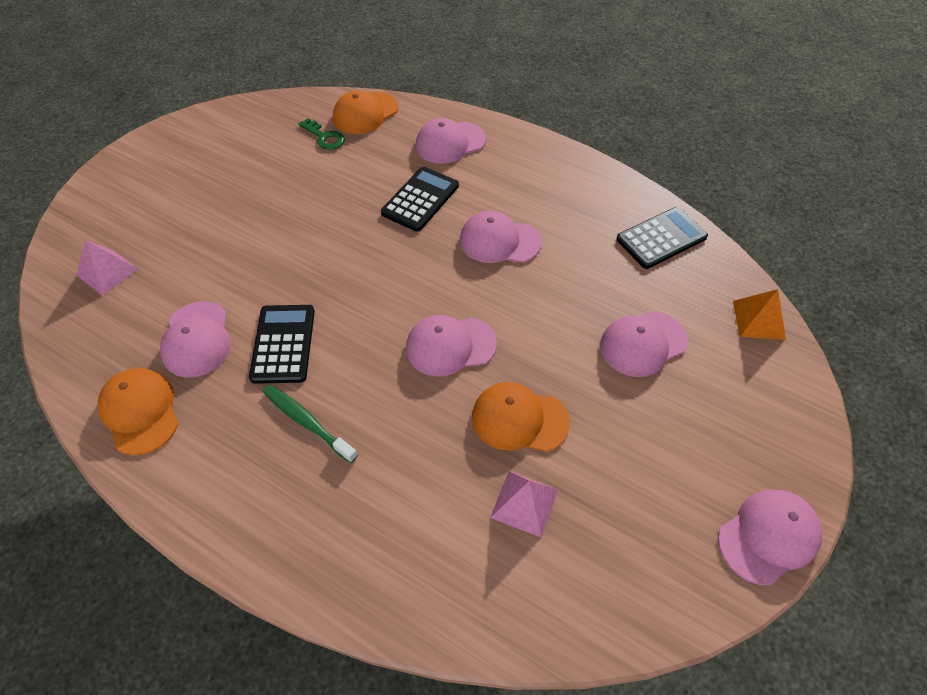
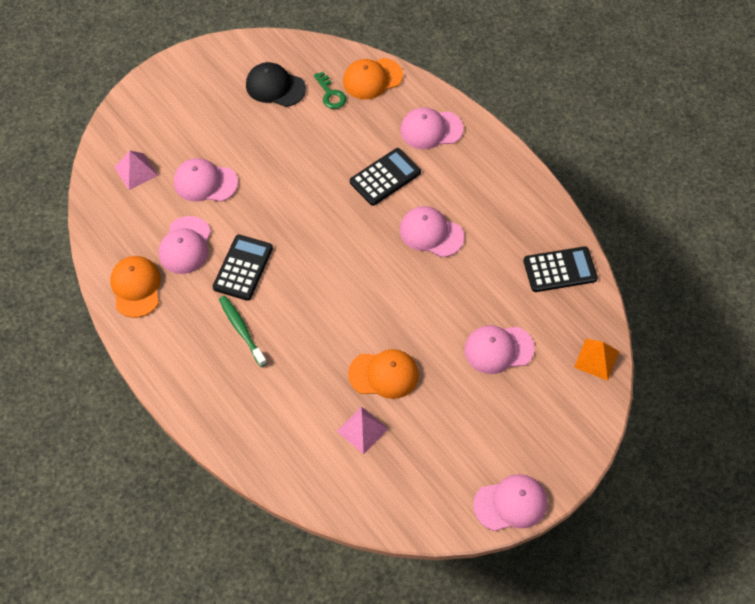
camera: 20 degrees right, 5 degrees up
pink cap [406,315,497,377] -> pink cap moved to [174,158,238,202]
orange cap [472,382,570,452] -> orange cap turned 150 degrees clockwise [348,349,419,399]
none -> black cap [246,62,306,107]

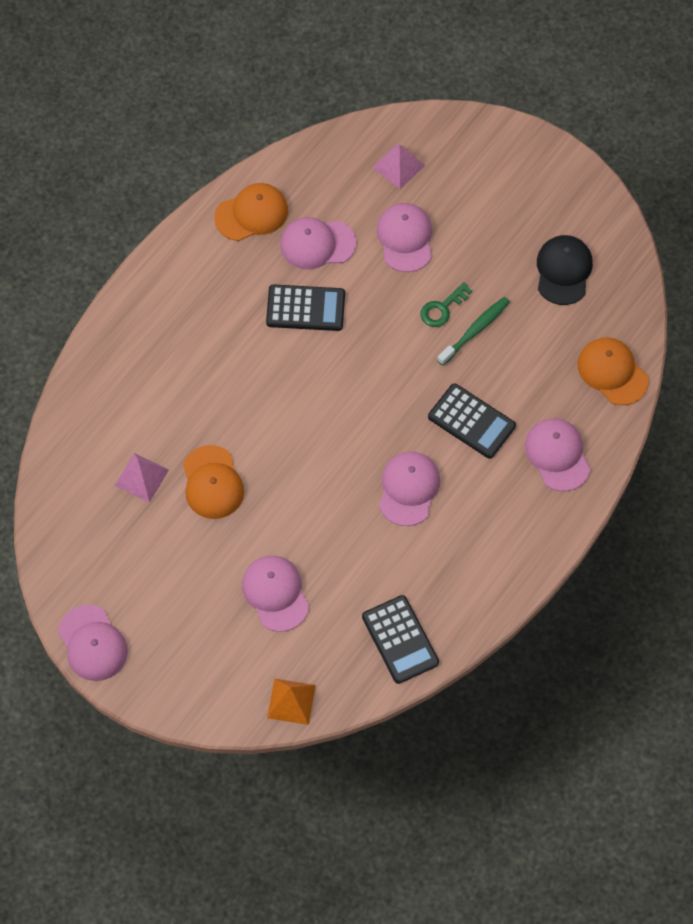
camera: 75 degrees right, 5 degrees up
green toothbrush [219,296,267,367] -> green toothbrush moved to [437,297,510,366]
green key [314,72,346,109] -> green key moved to [420,282,472,327]

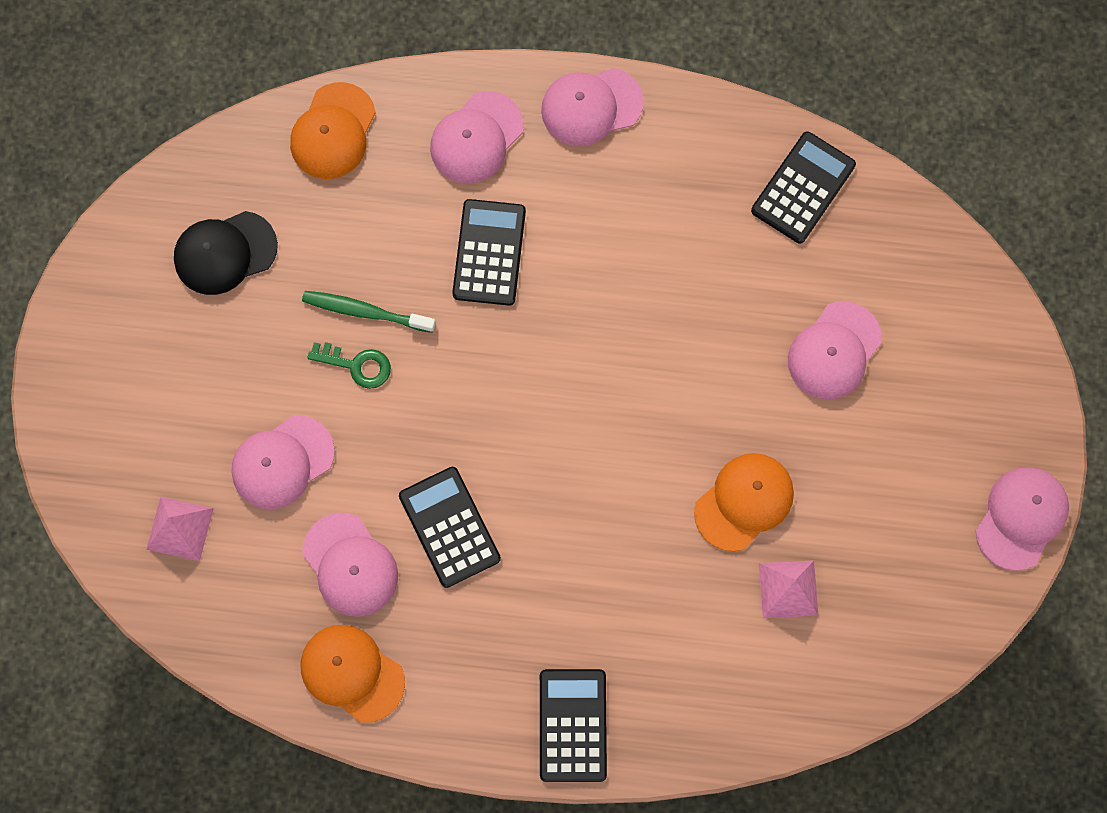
camera: 120 degrees left, 10 degrees up
orange pyramid [267,679,316,725] -> none
pink cap [379,452,440,526] -> pink cap moved to [541,68,644,146]
none -> black calculator [540,669,607,782]

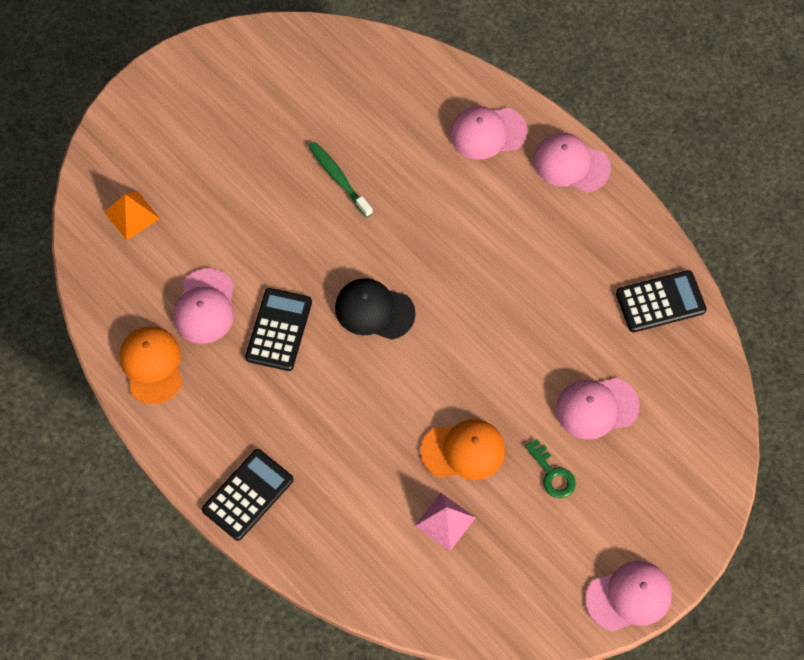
camera: 40 degrees right, 10 degrees down
pink pyramid [146,497,214,561] -> orange pyramid [104,191,160,240]
black cap [174,211,278,295] -> black cap moved to [335,278,416,340]
pink cap [231,415,335,509] -> none
orange cap [290,82,376,179] -> none
green key [307,342,391,389] -> green key moved to [525,439,576,498]
black calculator [452,199,526,306] -> none

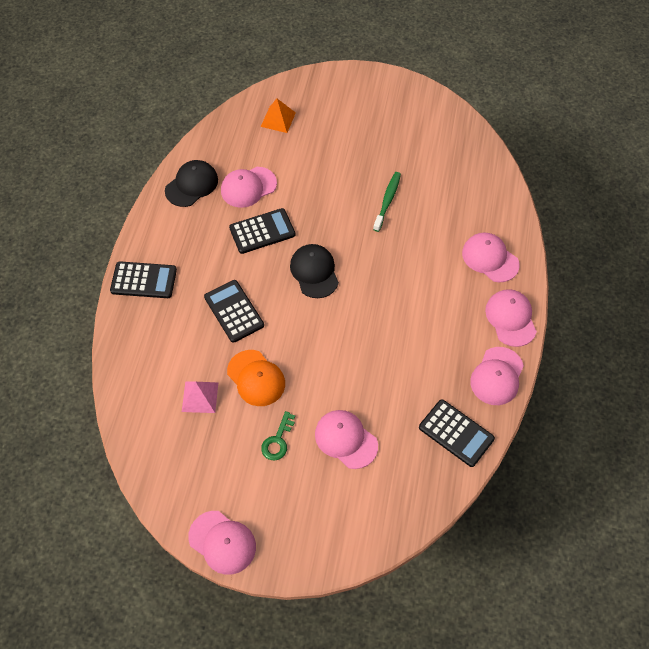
camera: 55 degrees right, 5 degrees down
orange cap [120,326,182,404] -> black cap [165,160,218,207]
none -> black calculator [204,280,264,343]
none -> pink cap [470,347,524,405]

